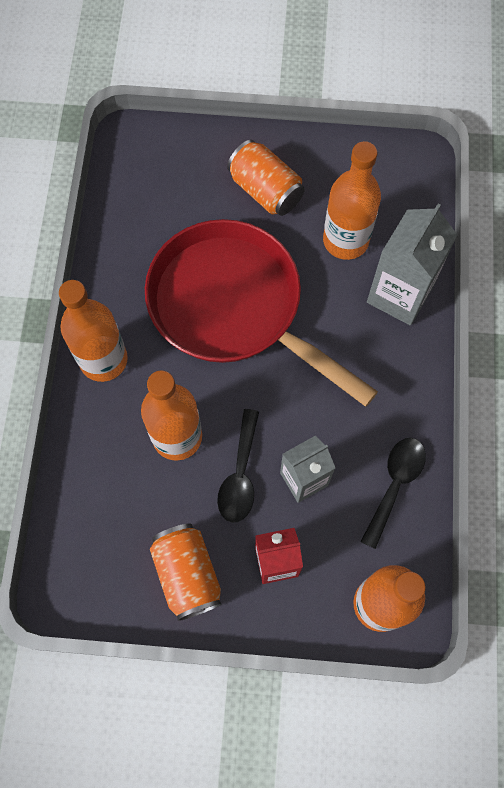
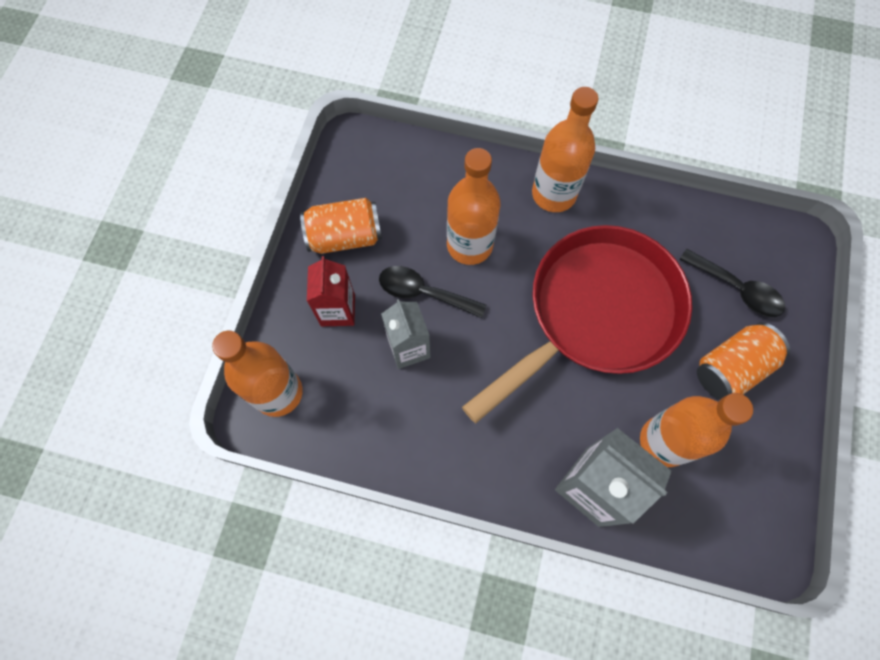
camera: 100 degrees right, 0 degrees up
black spoon [361,438,426,549] -> black spoon moved to [680,249,785,317]

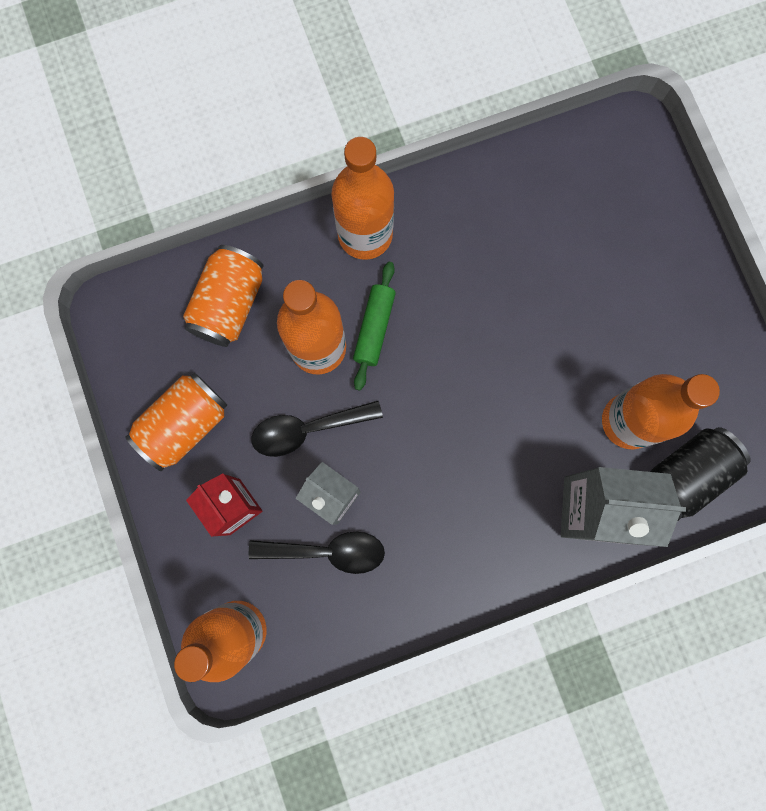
camera: 35 degrees left, 10 degrees up
red pan [462,225,692,423] -> none
black spoon [680,249,785,317] -> black spoon moved to [249,532,385,574]
orange can [697,322,790,400] -> orange can moved to [183,245,264,347]
none -> green rolling pin [353,262,396,391]
none -> black can [651,427,751,521]

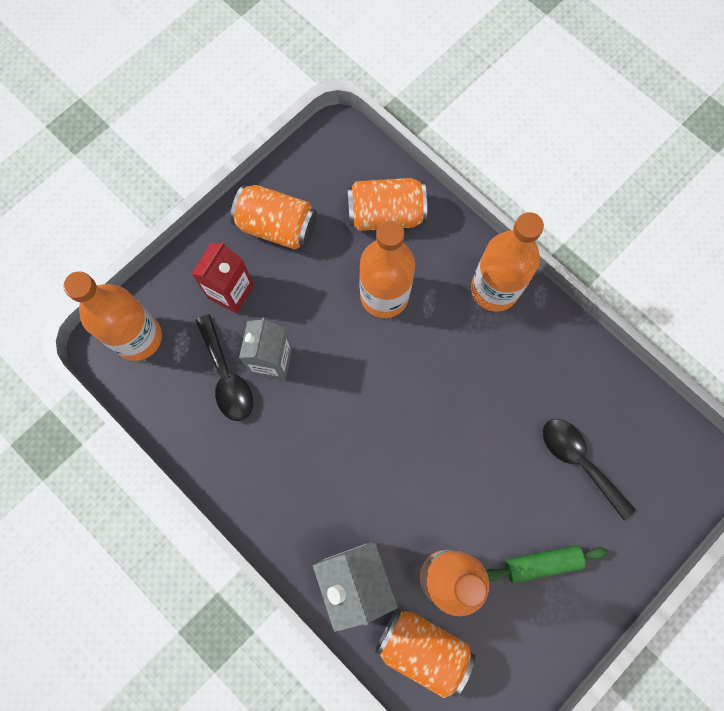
camera: 65 degrees right, 5 degrees down
black spoon [251,401,383,457] -> black spoon moved to [543,419,636,520]
green rolling pin [353,262,396,391] -> green rolling pin moved to [486,545,608,583]
black can [651,427,751,521] -> orange can [375,609,475,698]

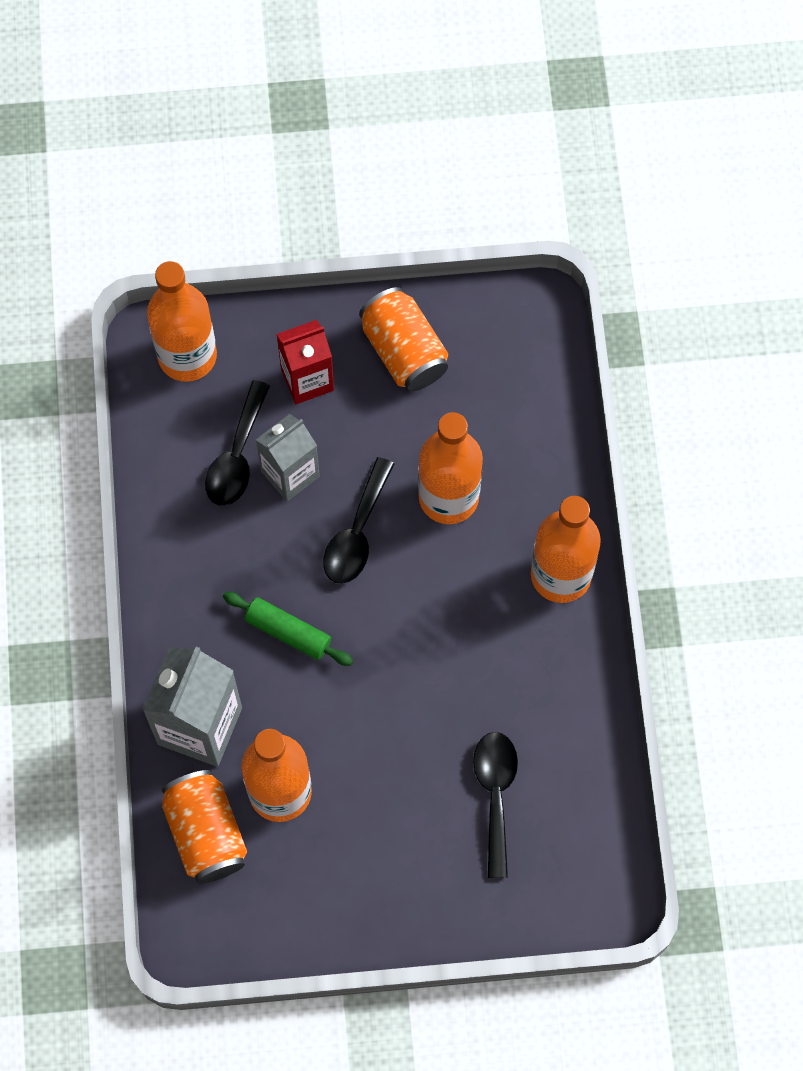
camera: 40 degrees right, 5 degrees down
orange can [347,178,427,231] -> none
green rolling pin [486,545,608,583] -> green rolling pin moved to [223,592,353,666]
none -> black spoon [323,457,394,584]

